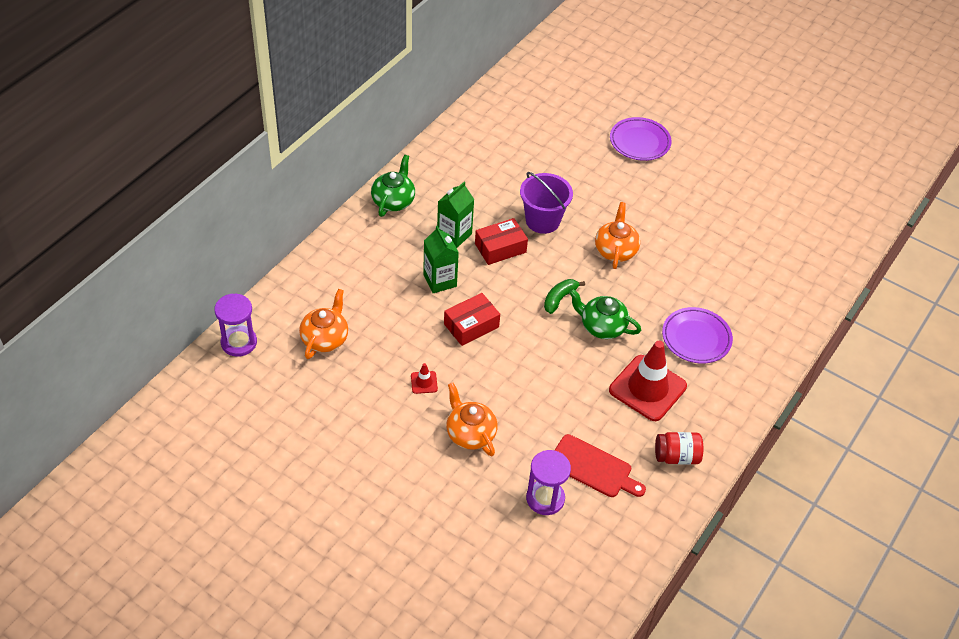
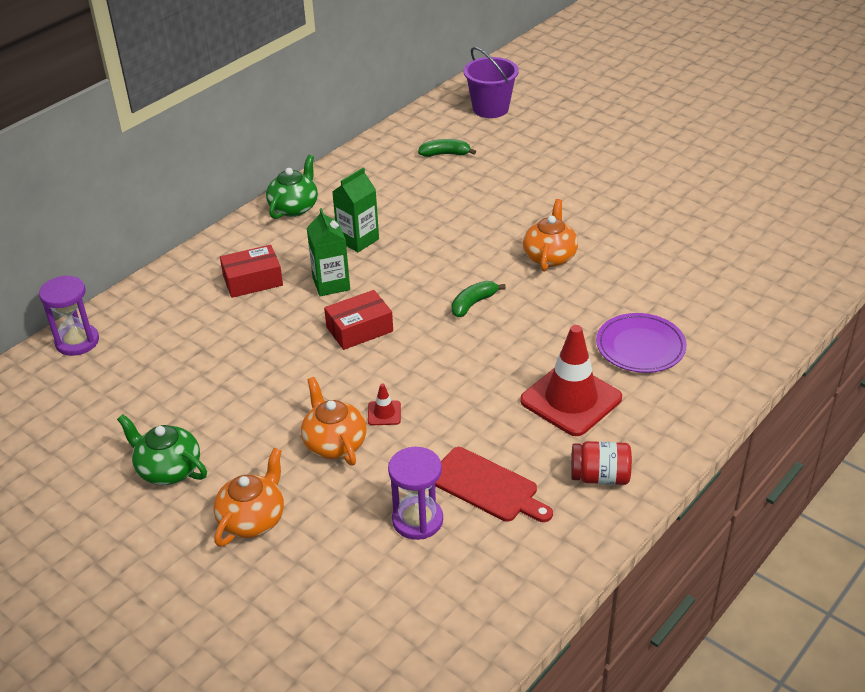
camera: 10 degrees right, 10 degrees down
orange teapot [299,289,348,359] -> orange teapot moved to [213,448,284,547]
red traffic cone [411,363,438,394] -> red traffic cone moved to [368,384,401,425]
red box [475,218,528,265] -> red box moved to [220,245,283,298]
purple bucket [520,172,573,234] -> purple bucket moved to [463,47,519,118]
green teapot [569,289,641,339] -> green teapot moved to [117,414,207,485]
purple plate [610,117,672,161] -> none
none -> green banana [418,139,476,157]

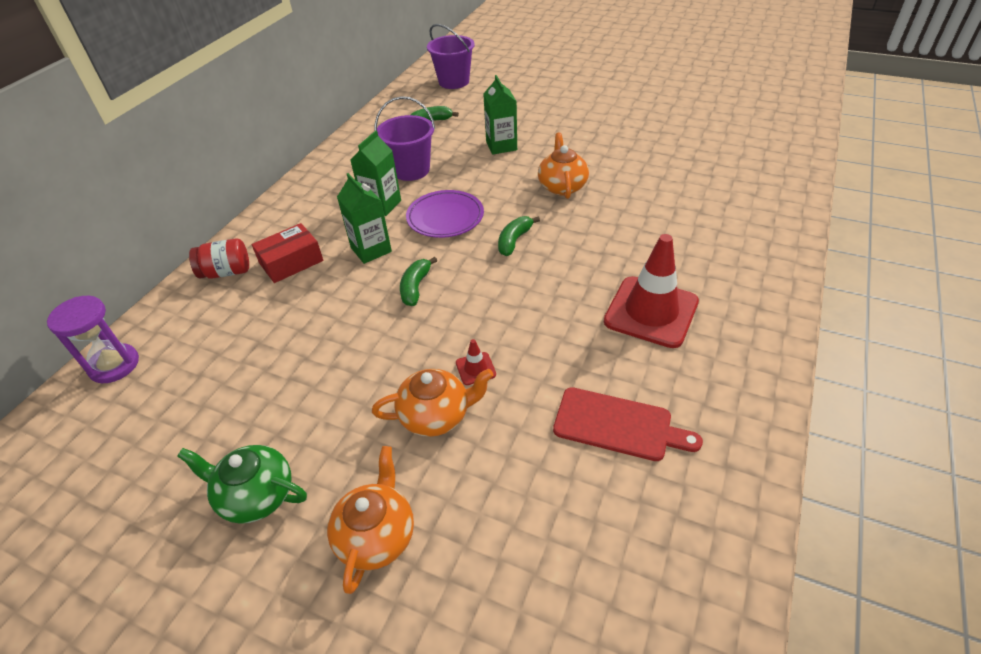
camera: 15 degrees left, 5 degrees up
green teapot [266,155,318,219] -> none
orange teapot [301,377,367,466] -> orange teapot turned 120 degrees clockwise [372,369,493,437]
red box [324,290,393,350] -> green banana [400,257,437,306]
purple hourglass [388,447,443,540] -> none
red jar [571,441,632,485] -> red jar moved to [189,239,249,279]
purple plate [596,313,687,373] -> purple plate moved to [406,190,484,238]
none -> purple bucket [375,96,435,181]
none -> green carton [483,75,517,155]

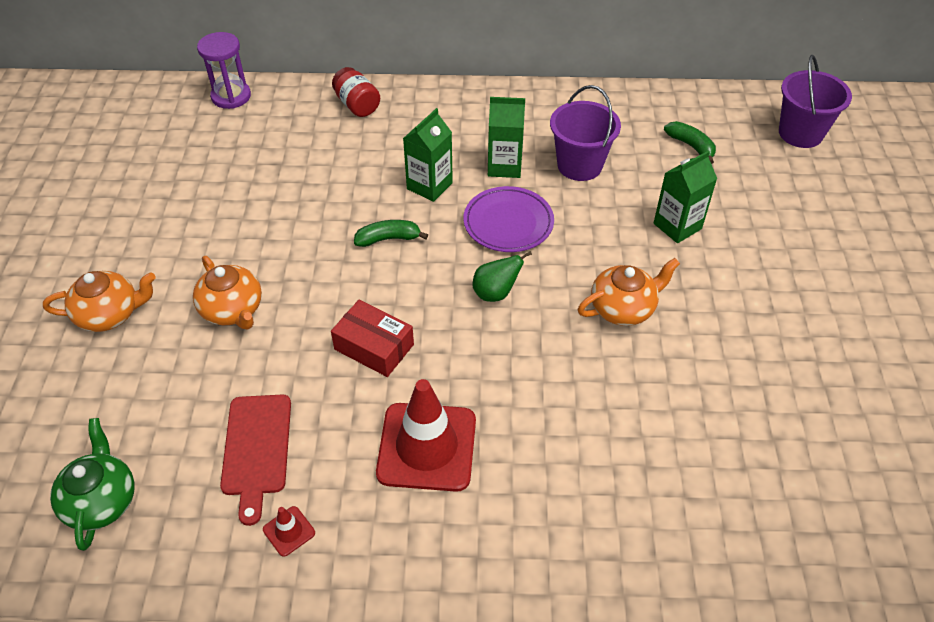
camera: 65 degrees right, 5 degrees up
green teapot [177,445,307,524] -> green teapot moved to [50,418,134,551]
red box [251,223,323,283] -> red box moved to [331,300,414,377]
red traffic cone [456,339,496,385] -> red traffic cone moved to [263,506,315,557]
green banana [498,216,540,256] -> green pear [473,251,532,302]

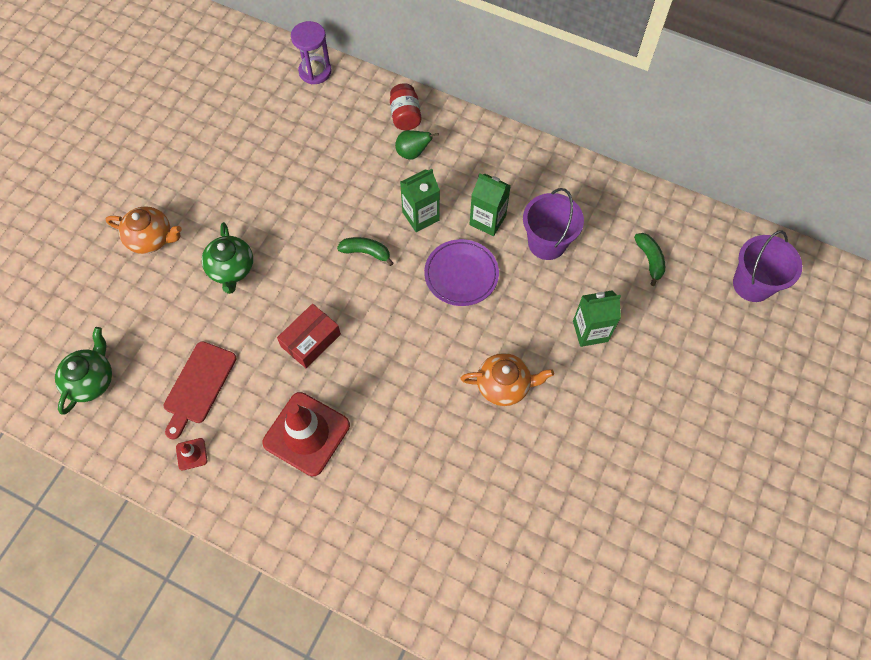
camera: 25 degrees right, 15 degrees up
orange teapot [193,256,262,330] -> green teapot [202,222,253,294]
red box [331,300,414,377] -> red box turned 75 degrees clockwise [277,304,341,368]
green pear [473,251,532,302] -> green pear moved to [395,130,439,159]

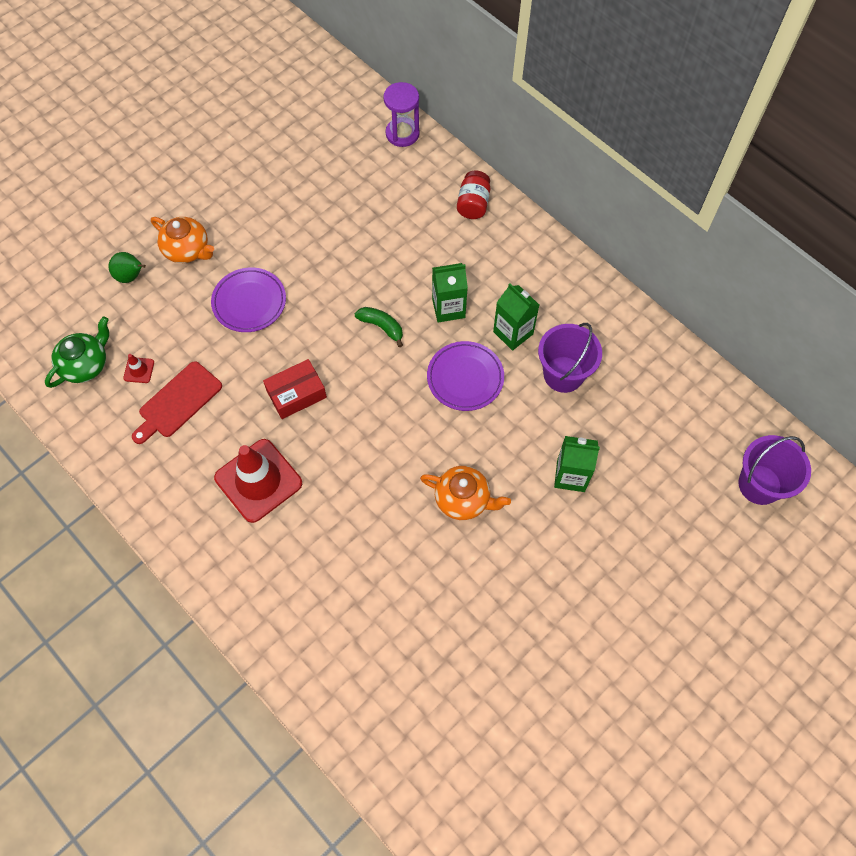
camera: 20 degrees right, 0 degrees up
red traffic cone [176,438,208,470] -> red traffic cone moved to [123,354,154,383]
green teapot [202,222,253,294] -> purple plate [211,268,286,332]
green pear [395,130,439,159] -> green pear moved to [108,252,146,283]
green banana [634,233,665,286] -> none

